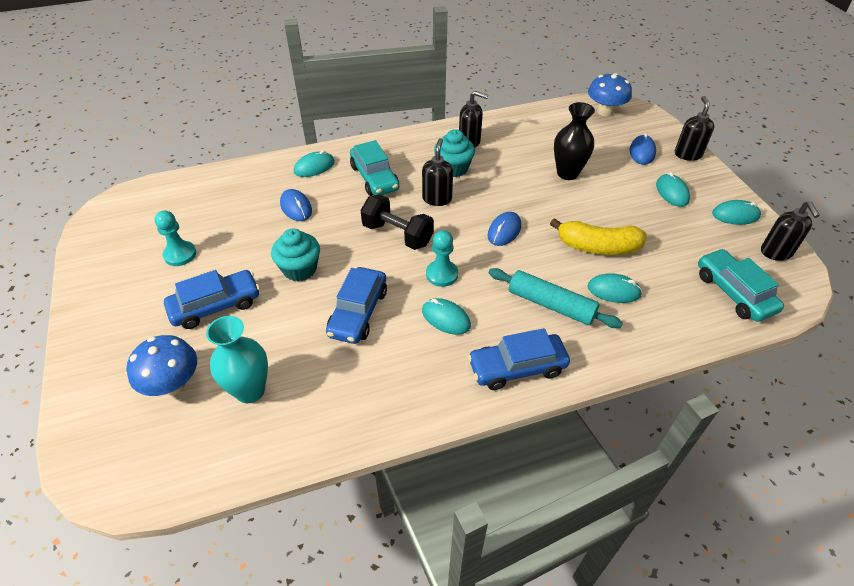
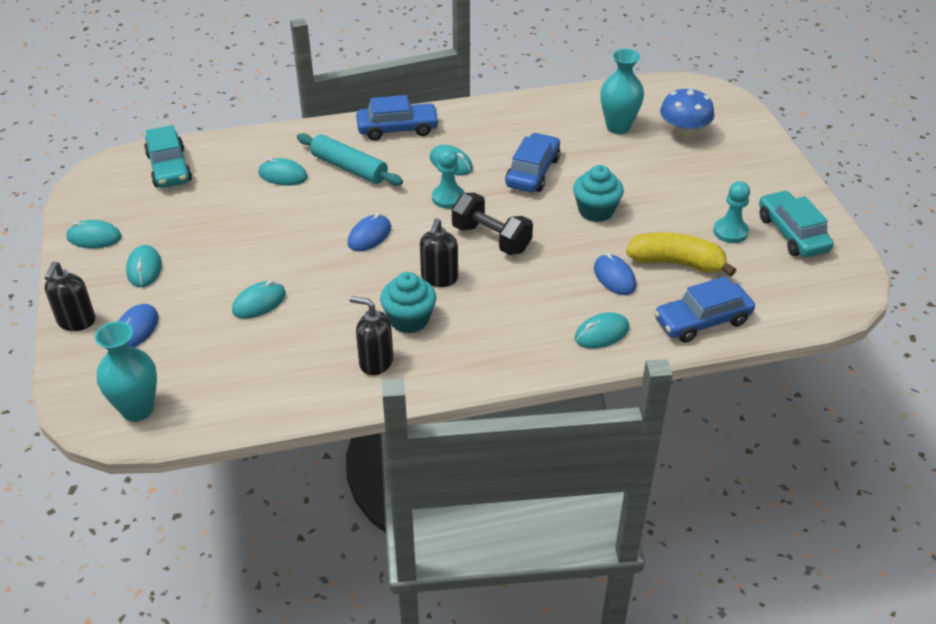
camera: 175 degrees left, 5 degrees down
blue car [164,270,260,329] -> blue car moved to [654,276,755,343]
turquoise car [350,140,399,196] -> turquoise car moved to [759,190,834,257]
yellow banana [550,218,647,255] -> yellow banana moved to [626,232,736,277]
black vase [554,102,595,180] -> turquoise mouse [232,280,286,319]
blue mushroom [588,73,632,116] -> turquoise vase [95,321,157,422]
black soap dispenser [761,201,820,261] -> none

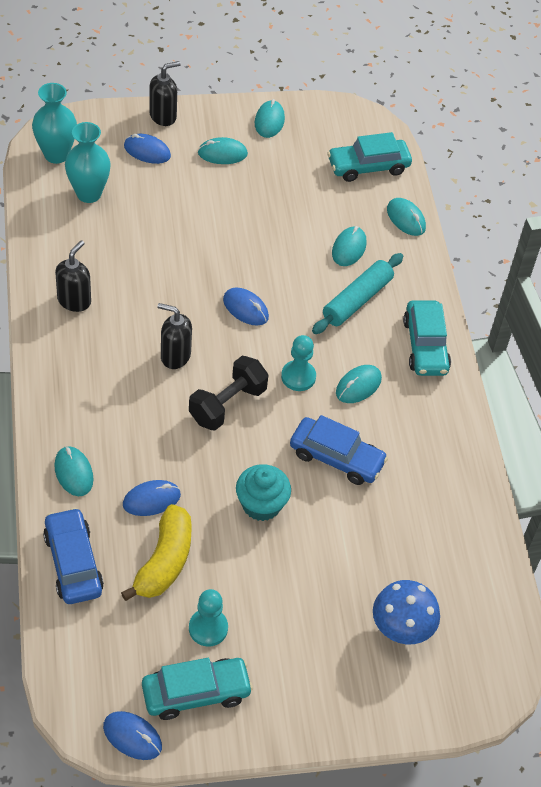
camera: 90 degrees right, 10 degrees up
black soap dispenser [45,262,95,331] -> black soap dispenser turned 135 degrees clockwise [149,61,181,126]
turquoise mouse [232,280,286,319] -> turquoise mouse moved to [387,198,426,236]
blue car [356,95,440,141] -> turquoise car [403,300,451,376]
turquoise cupcake [380,272,436,334] -> none
turquoise vase [600,49,644,134] -> turquoise vase moved to [65,122,111,203]
none -> blue mouse [103,711,162,760]

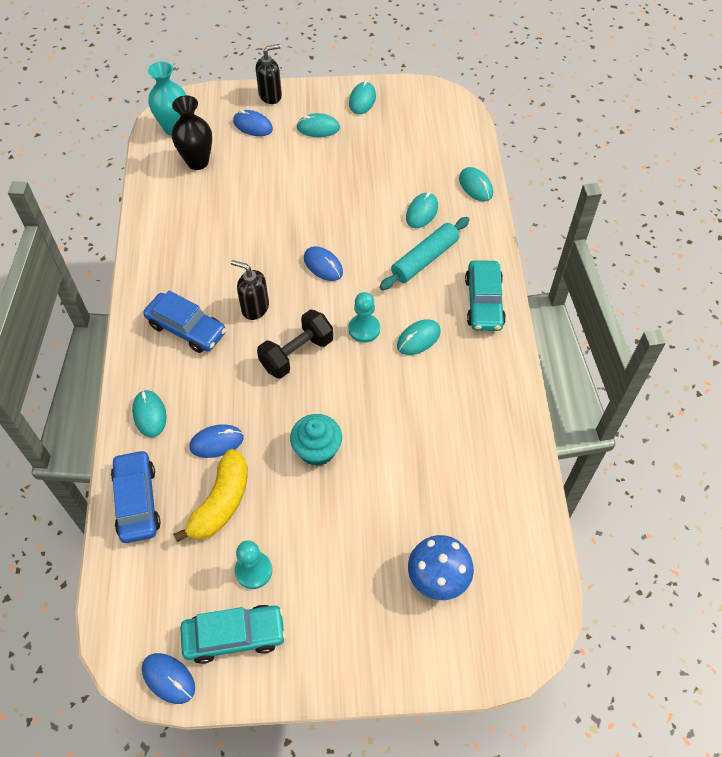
camera: 10 degrees right, 5 degrees up
black soap dispenser [55,240,91,312] -> none
turquoise vase [65,122,111,203] -> black vase [172,95,212,170]
blue car [290,415,388,485] -> blue car moved to [143,291,226,353]
turquoise car [327,132,412,182] -> none

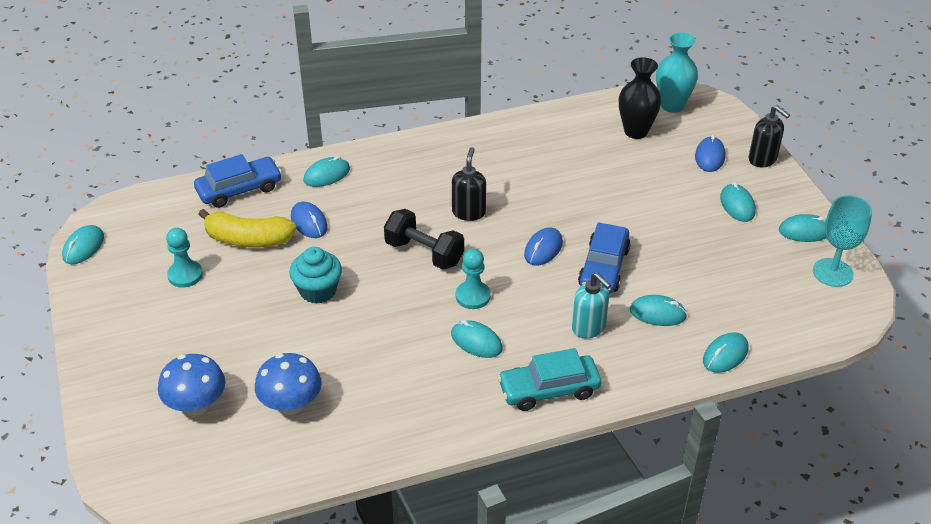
camera: 75 degrees right, 15 degrees down
blue mouse [142,653,195,704] -> turquoise mouse [62,225,104,264]
blue car [143,291,226,353] -> blue car moved to [578,222,631,294]
turquoise car [180,605,286,664] -> none
turquoise rolling pin [380,217,470,290] -> turquoise soap dispenser [572,272,611,339]
none -> blue mushroom [255,353,322,415]
none -> turquoise goblet [813,195,872,287]

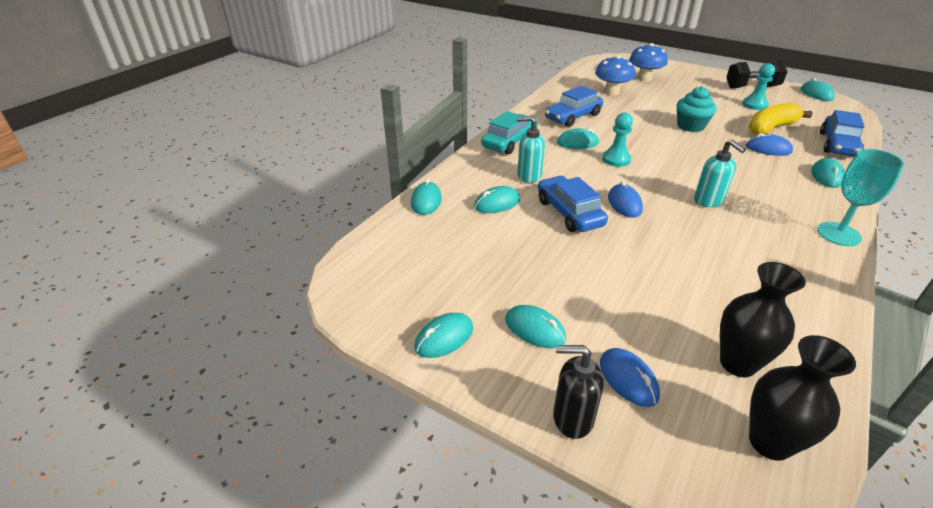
camera: 140 degrees right, 5 degrees down
black dumbbell [384,209,464,270] -> black dumbbell moved to [726,60,788,88]
black soap dispenser [452,147,486,221] -> turquoise soap dispenser [694,140,746,207]
turquoise vase [656,32,698,113] -> black vase [749,335,856,461]
turquoise goblet [813,195,872,287] -> turquoise goblet moved to [817,149,904,246]
none -> blue car [545,86,603,127]

